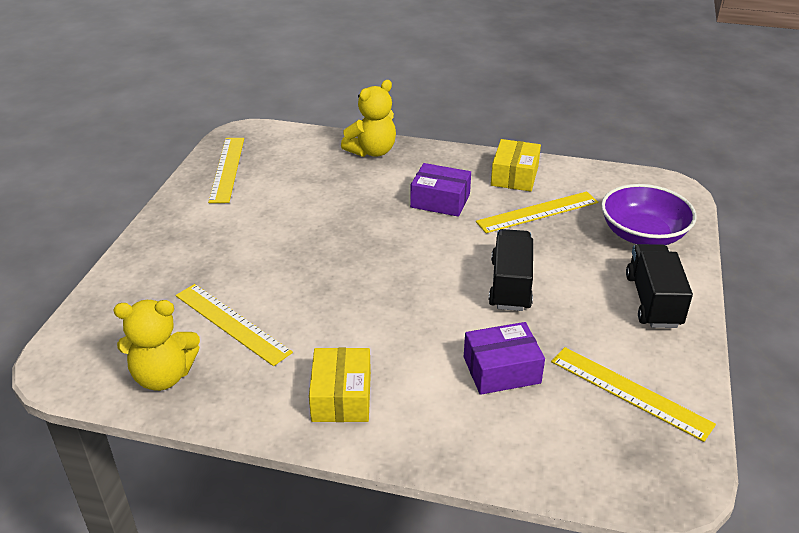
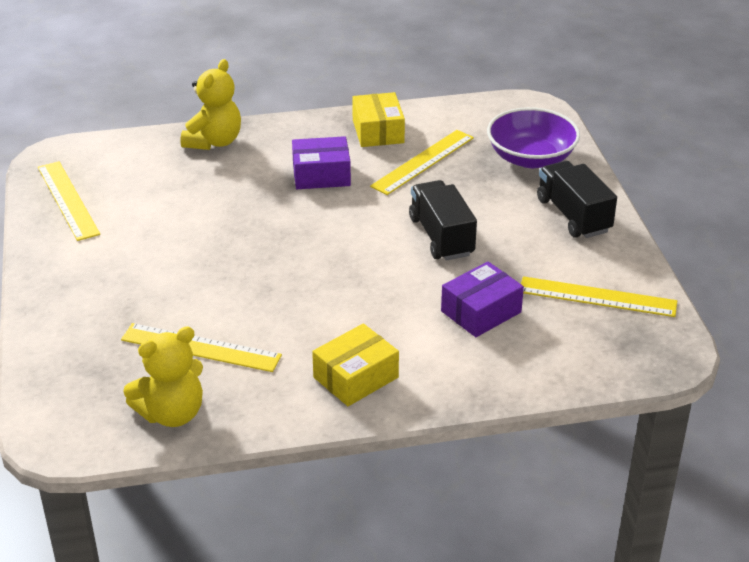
camera: 25 degrees left, 0 degrees up
yellow box [309,348,371,422] -> yellow box turned 75 degrees clockwise [312,323,399,406]

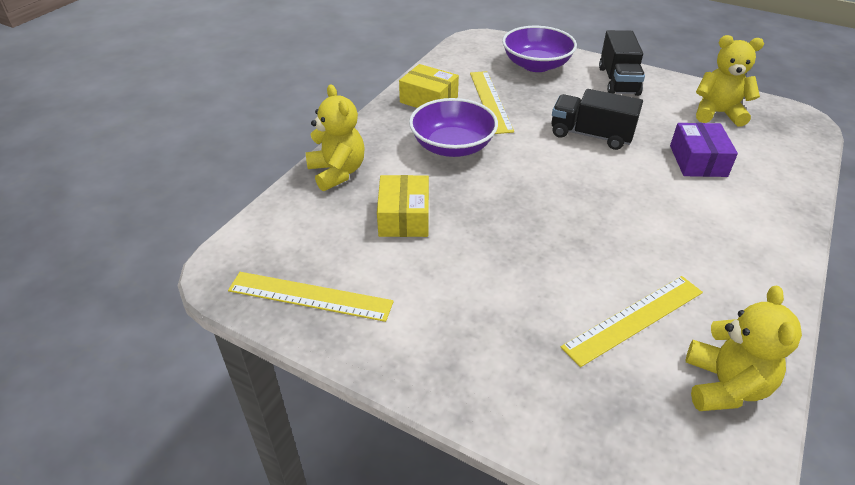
camera: 50 degrees left, 5 degrees up
purple box [292,136,351,189] -> purple bowl [409,98,498,157]
yellow box [312,323,399,406] -> yellow box moved to [377,175,429,237]
yellow ruler [521,276,677,317] -> yellow teddy bear [696,35,764,127]
black truck [537,161,617,238] -> black truck turned 105 degrees counterclockwise [599,30,645,96]

